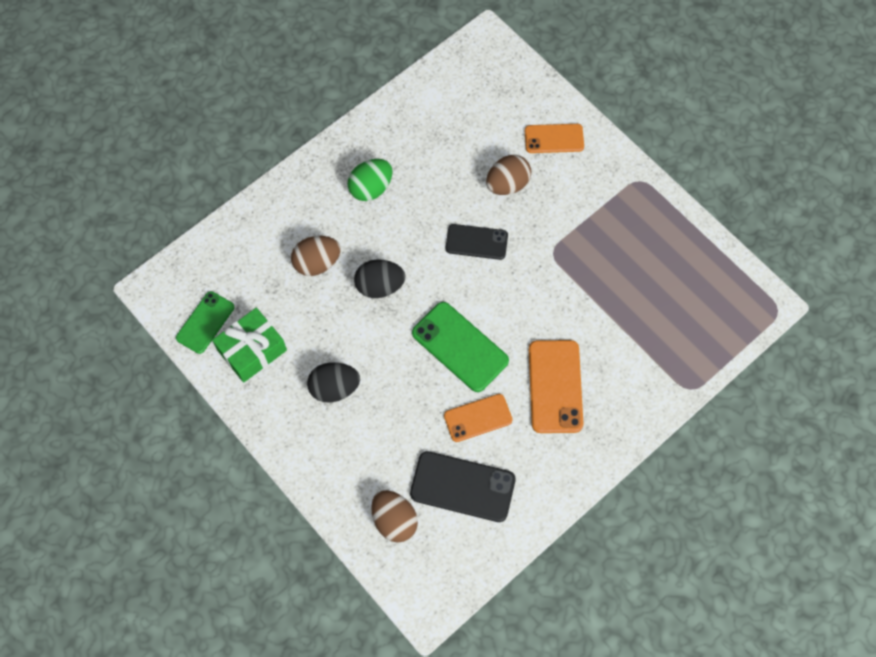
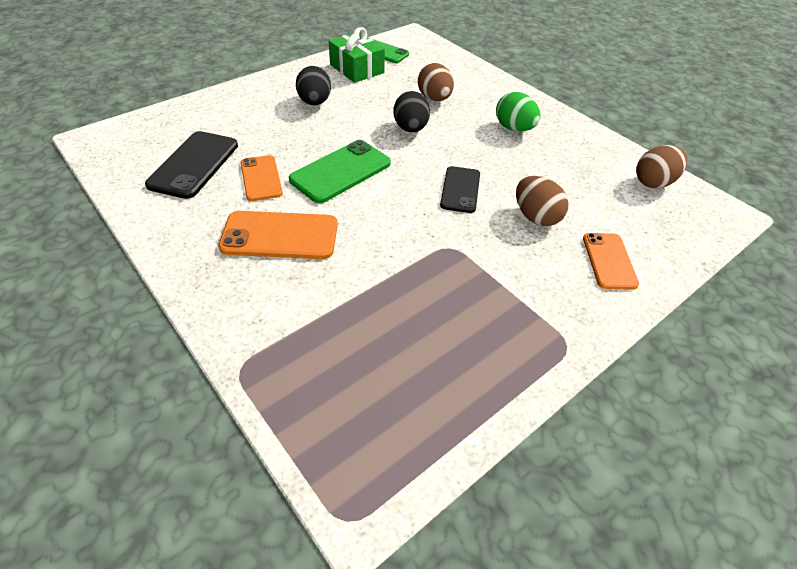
camera: 90 degrees right, 20 degrees down
brown egg [371,490,418,542] -> brown egg moved to [636,145,687,189]

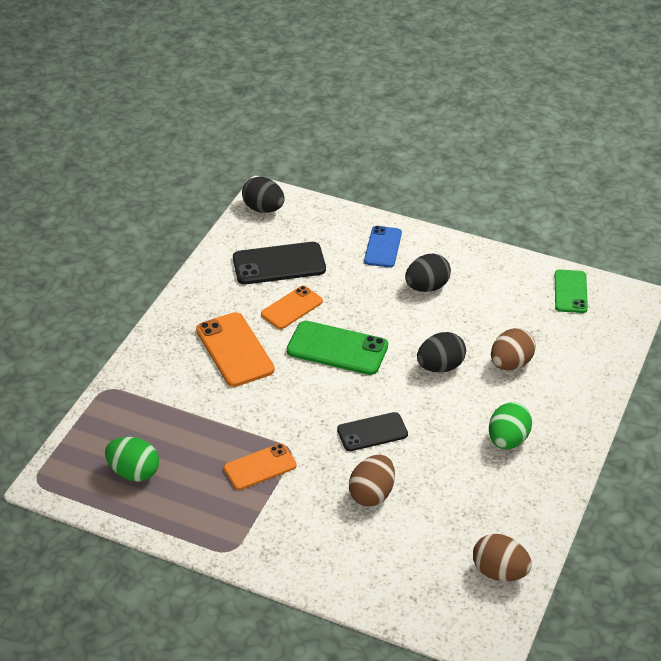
camera: 65 degrees right, 5 degrees down
green gift [329,27,385,83] -> none
orange phone [583,233,639,290] -> orange phone moved to [224,443,297,490]
none -> green egg [105,437,159,482]
none -> black egg [242,177,285,213]
none -> blue phone [364,226,402,267]

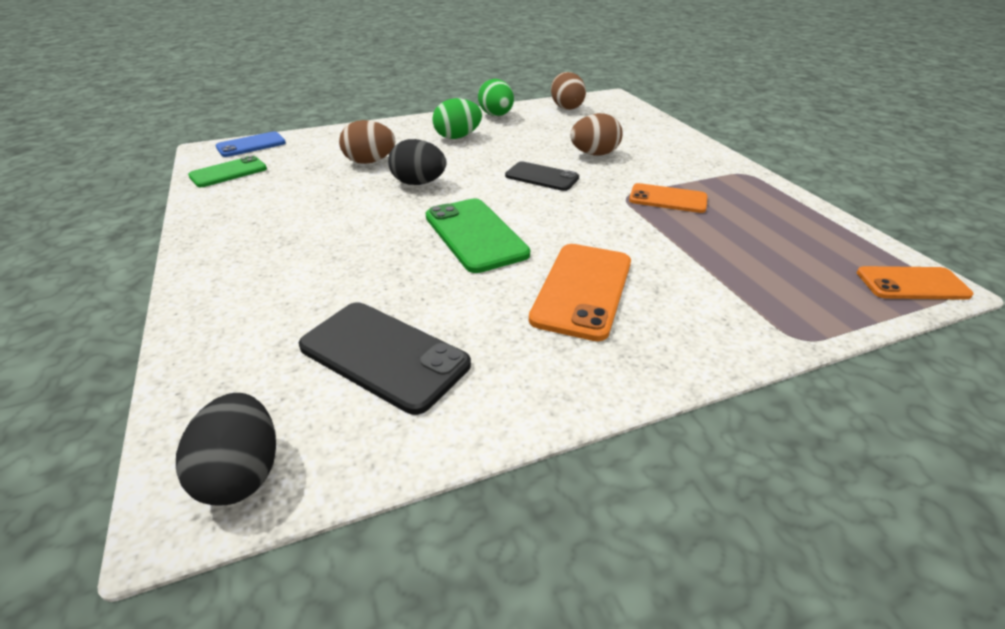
camera: 135 degrees left, 5 degrees down
green egg [105,437,159,482] -> green egg moved to [478,79,514,116]
orange phone [261,286,323,329] -> orange phone moved to [857,266,973,300]
blue phone [364,226,402,267] -> blue phone moved to [216,131,286,157]
black egg [405,253,451,292] -> none

